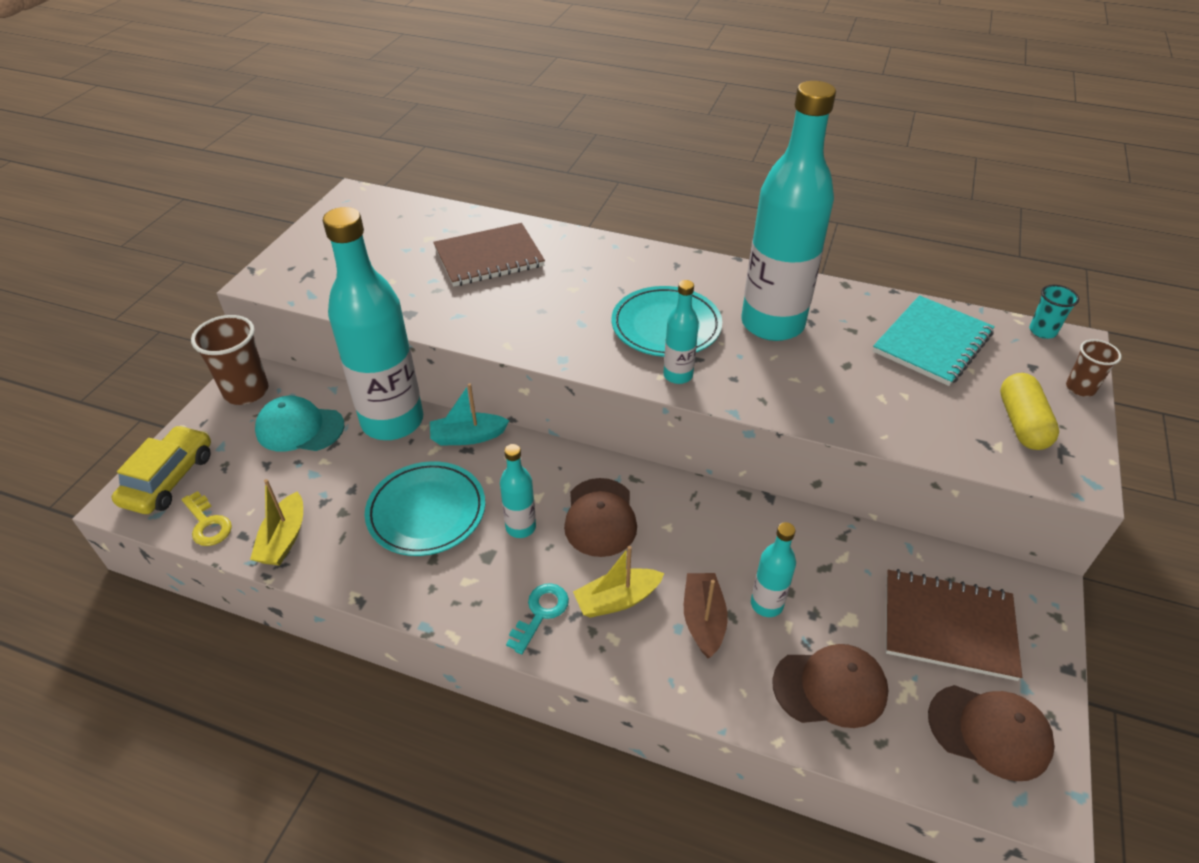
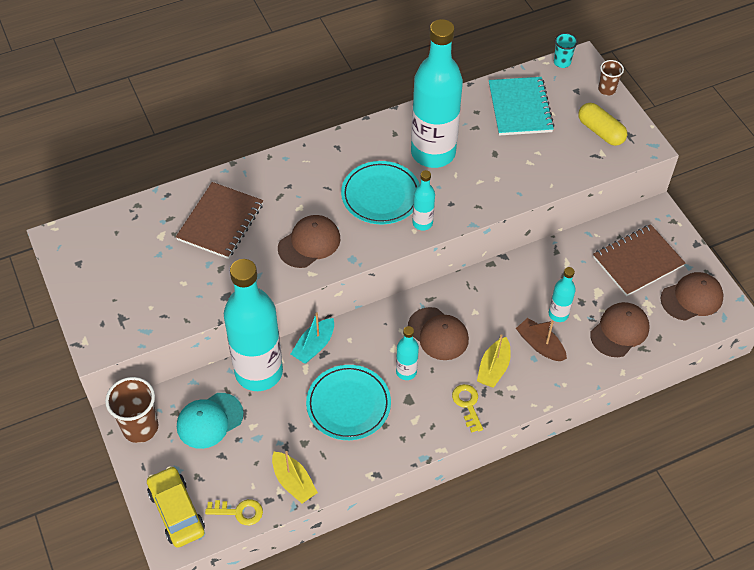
camera: 45 degrees left, 10 degrees up
turquoise key [506,583,569,654] -> yellow key [452,384,483,433]
none -> brown cap [278,215,340,268]

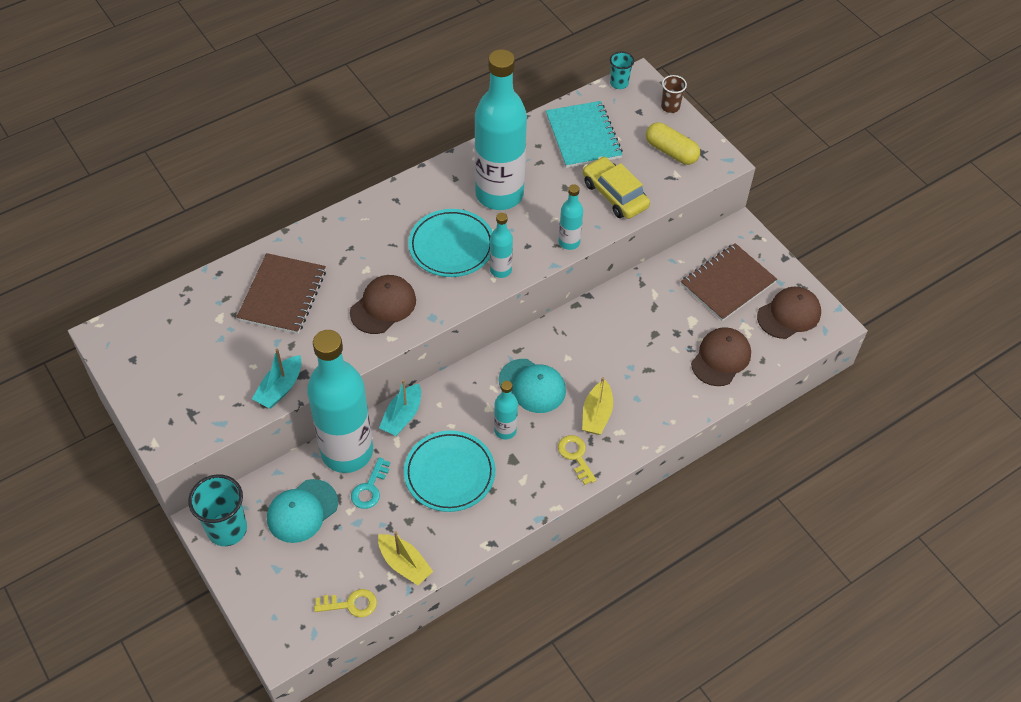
camera: 10 degrees left, 0 degrees up
brown cup [105,377,159,443] -> turquoise cup [188,474,247,546]
yellow car [147,466,205,548] -> yellow car moved to [583,156,650,219]
brown cap [408,307,469,360] -> turquoise cap [499,359,566,413]
brown boat [516,318,567,361] -> none
turquoise bottle [549,267,576,322] -> turquoise bottle moved to [559,184,583,250]
none -> turquoise boat [252,349,302,408]
none -> turquoise key [351,457,390,509]

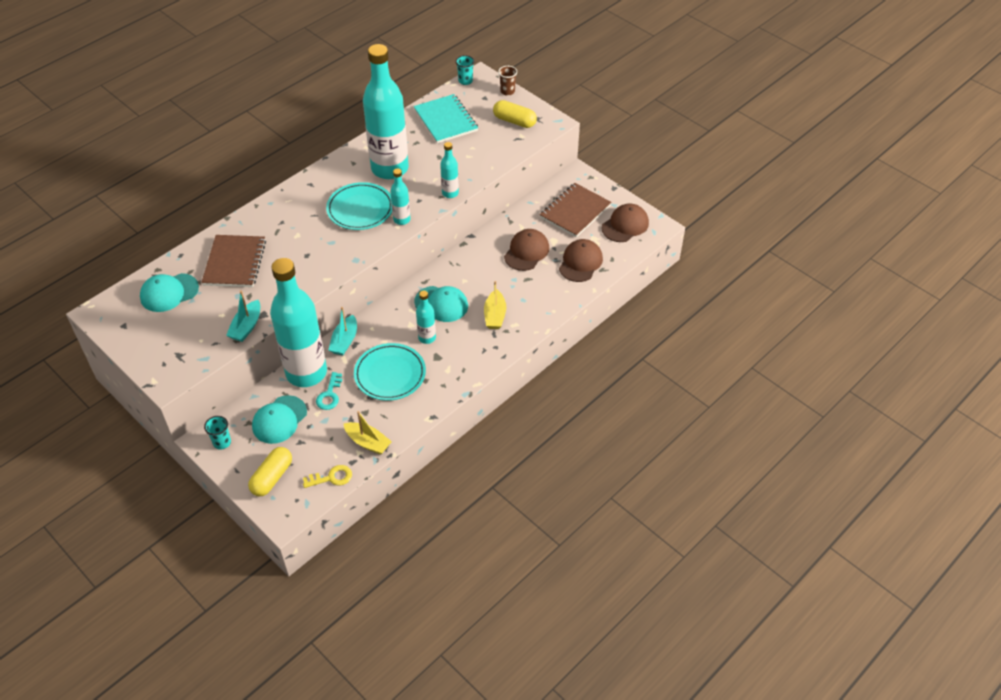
camera: 10 degrees left, 5 degrees down
turquoise cup [188,474,247,546] -> turquoise cup [204,416,231,450], size x0.56
brown cap [350,275,416,334] -> brown cap moved to [504,229,549,271]
yellow key [558,435,597,485] -> none
yellow car [583,156,650,219] -> none
none -> turquoise cap [140,273,199,312]
none -> yellow capsule [248,447,292,496]

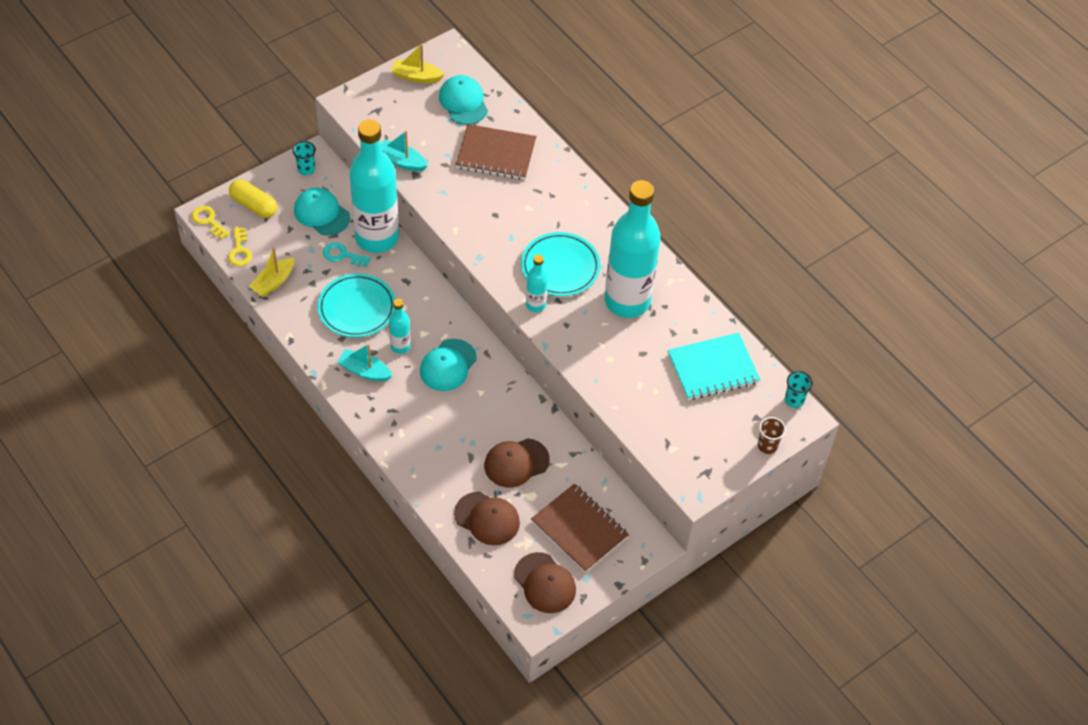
camera: 95 degrees right, 5 degrees up
turquoise boat [329,307,357,356] -> turquoise boat moved to [337,344,392,381]
turquoise bottle [440,142,459,198] -> none
yellow boat [484,281,506,329] -> yellow boat moved to [391,44,445,83]
yellow capsule [493,100,537,128] -> none
brown cap [504,229,549,271] -> brown cap turned 120 degrees clockwise [484,438,550,487]
none -> yellow key [191,206,230,239]

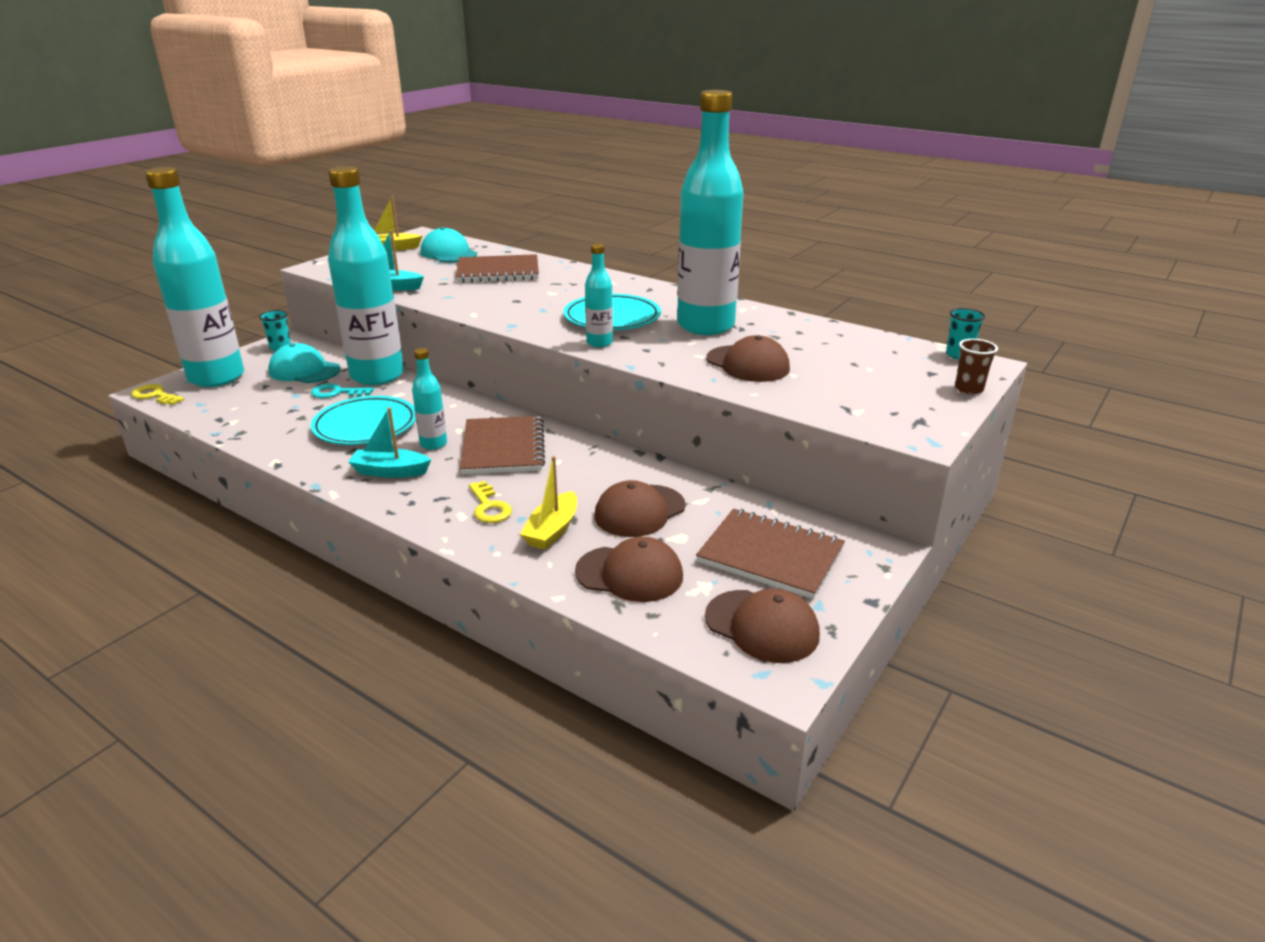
camera: 15 degrees left, 25 degrees down
yellow key [228,227,252,266] -> yellow key moved to [469,481,512,523]
yellow capsule [229,179,277,218] -> turquoise bottle [145,167,244,387]
yellow boat [248,248,294,297] -> yellow boat moved to [520,456,577,550]
turquoise cap [420,339,477,391] -> brown notebook [460,416,545,474]
turquoise notebook [668,333,760,400] -> none
none -> brown cap [706,335,790,382]

